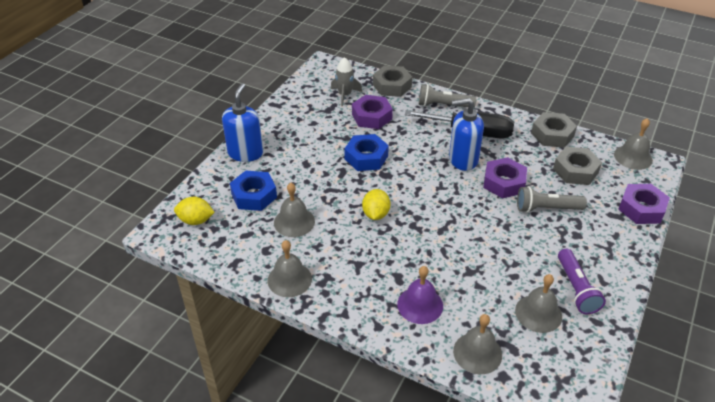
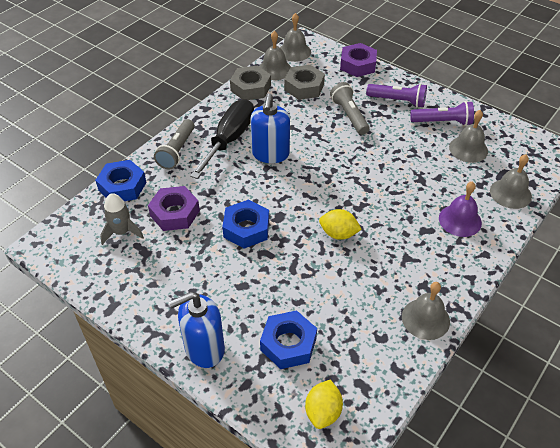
camera: 80 degrees left, 5 degrees up
blue soap dispenser [222,83,263,162] -> blue soap dispenser turned 45 degrees counterclockwise [169,292,225,368]
grey bell [274,183,315,237] -> grey bell moved to [259,31,291,80]
grey nut [373,66,412,97] -> blue nut [95,160,147,201]
purple nut [483,157,527,198] -> none
grey flashlight [517,186,587,213] -> grey flashlight turned 150 degrees clockwise [330,82,369,135]
none -> purple flashlight [366,83,427,108]

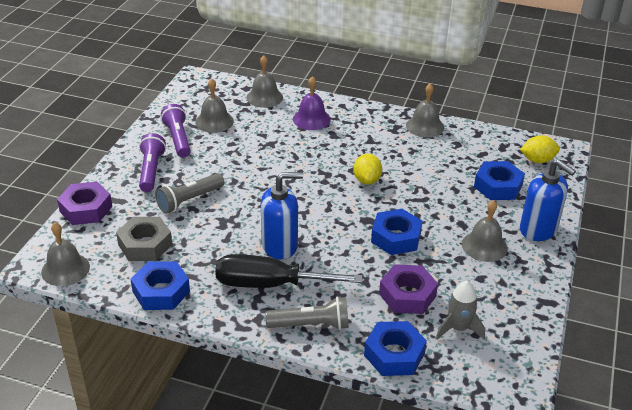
camera: 110 degrees left, 10 degrees down
grey nut [230,66,271,100] -> blue nut [131,261,190,310]
grey bell [259,31,291,80] -> grey bell moved to [462,200,508,262]

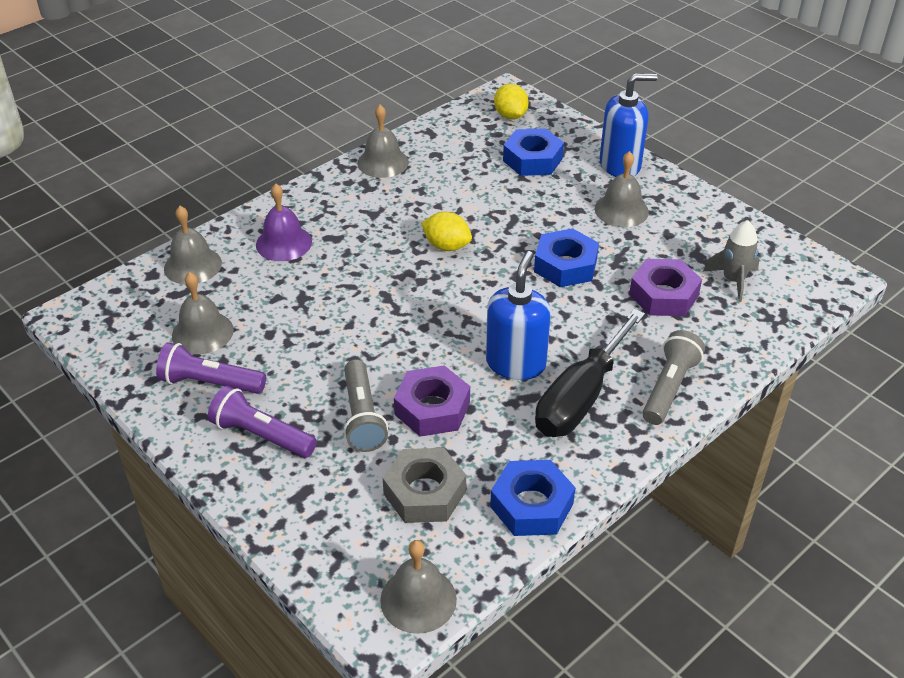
camera: 60 degrees left, 5 degrees up
purple nut [57,182,112,225] -> purple nut moved to [394,365,470,437]
blue nut [364,321,427,376] -> none
yellow lemon [520,135,560,163] -> yellow lemon turned 45 degrees counterclockwise [494,83,529,120]

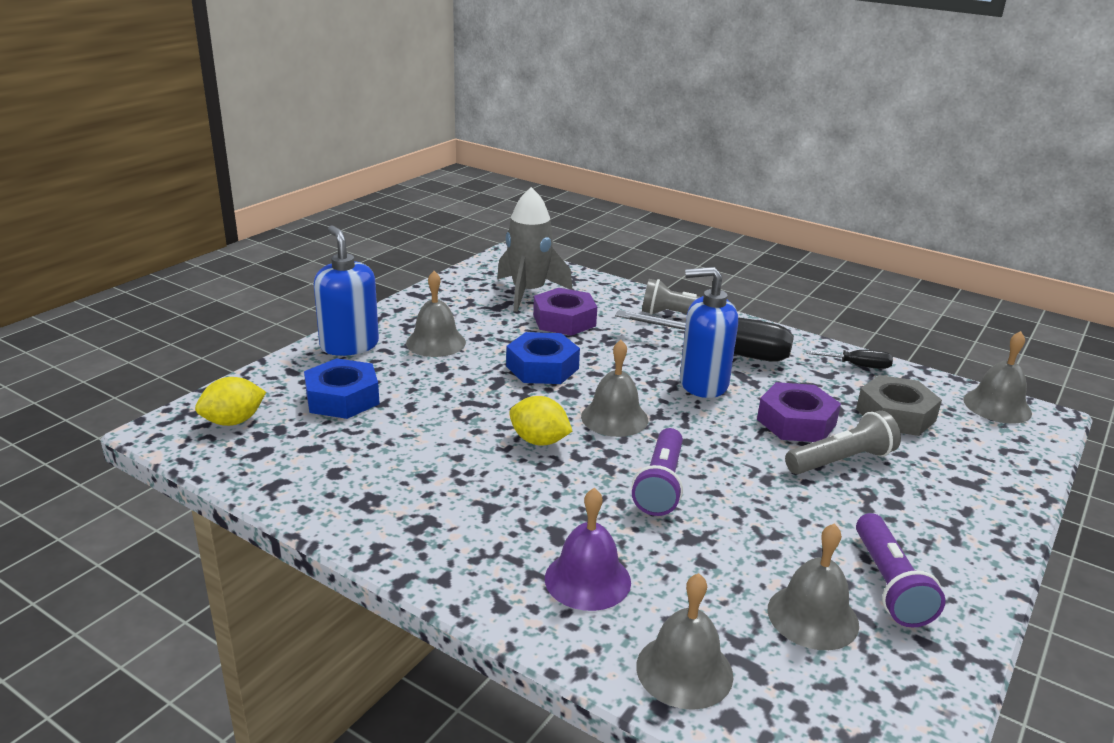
camera: 105 degrees left, 15 degrees down
purple flashlight [208,386,317,458] -> purple flashlight moved to [632,428,683,516]
grey bell [357,105,409,178] -> grey bell moved to [581,340,648,437]
yellow lemon [421,212,472,251] -> yellow lemon turned 75 degrees counterclockwise [509,396,572,446]
blue nut [490,460,576,536] -> black screwdriver [806,350,893,369]
grey rocket [703,220,759,302] -> grey rocket [497,187,573,312], size x1.56

